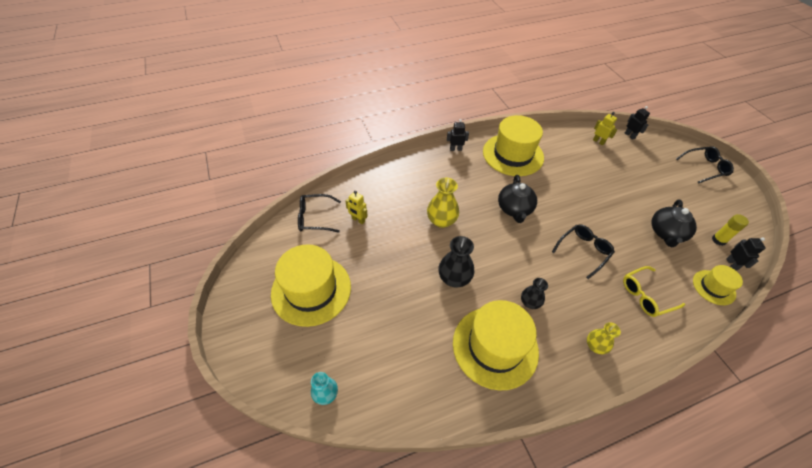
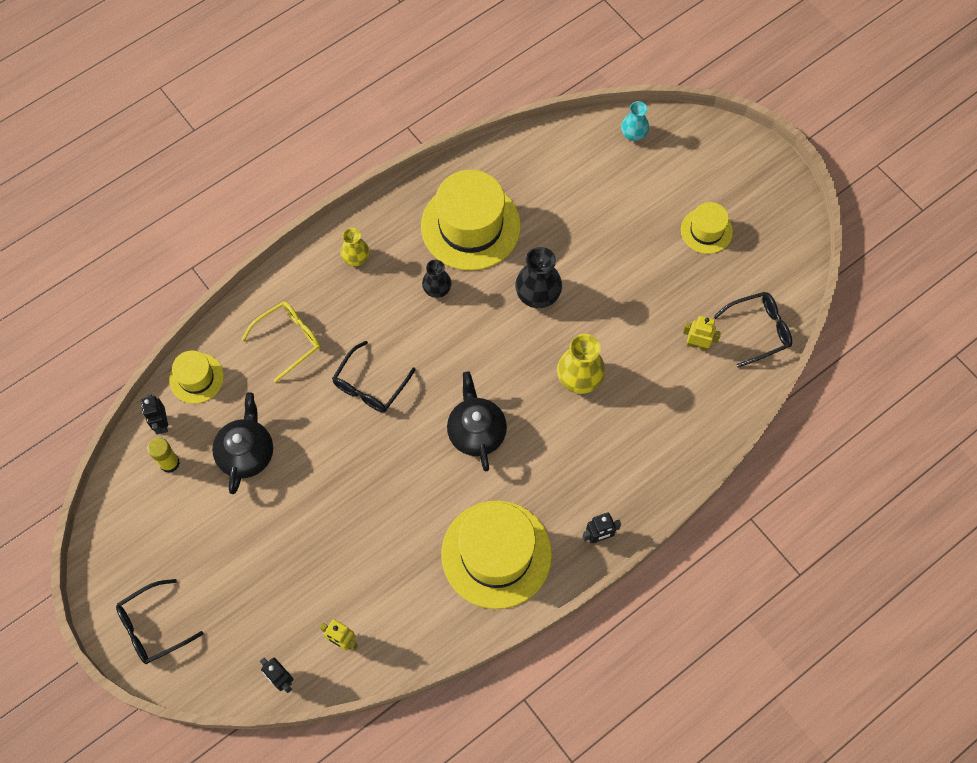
camera: 165 degrees right, 15 degrees up
yellow hat [271,244,351,327] -> yellow hat [681,202,733,254], size x0.52

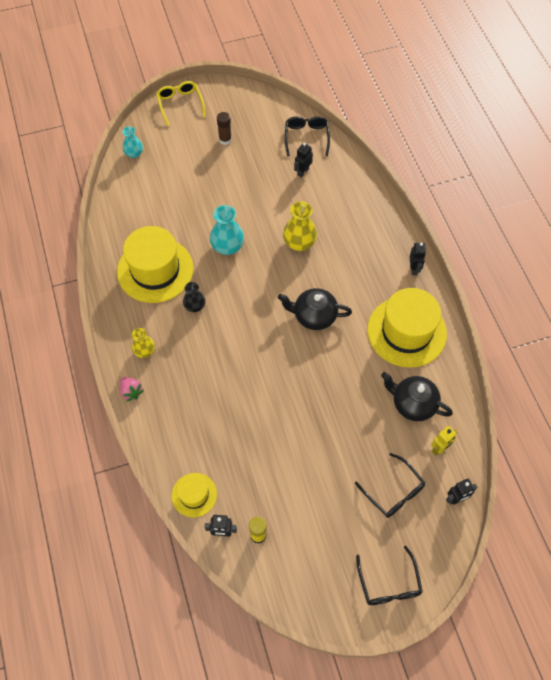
camera: 70 degrees left, 5 degrees down
black teapot [212,392,273,494] -> black teapot moved to [381,372,453,421]
yellow glasses [241,301,321,383] -> yellow glasses moved to [156,81,206,126]
black glasses [332,341,416,412] -> black glasses moved to [355,453,426,518]
black vase [515,247,562,308] -> turquoise vase [210,205,244,255]
yellow hat [681,202,733,254] -> brown glue stick [217,112,232,145]
yellow robot [683,316,721,351] -> black robot [294,143,313,177]
none -> pink strawberry [120,377,144,402]

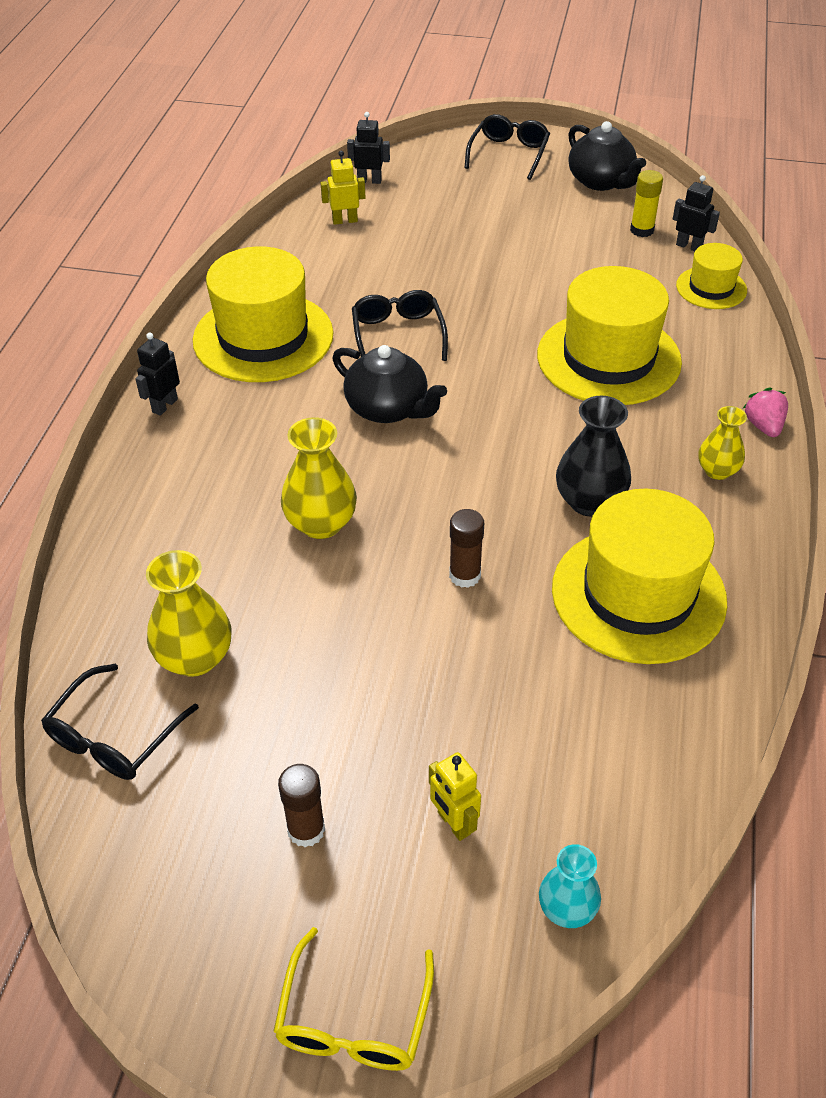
camera: 150 degrees left, 15 degrees down
black vase [183,282,205,312] -> black vase [556,396,631,517], size x1.59
turquoise vase [210,205,244,255] -> brown glue stick [449,509,484,588]
black robot [294,143,313,177] -> yellow vase [146,550,231,677]
black glasses [355,453,426,518] -> black glasses moved to [352,290,448,361]
black teapot [381,372,453,421] -> black teapot moved to [568,121,646,191]
none -> yellow robot [429,752,481,841]
none -> yellow hat [537,266,682,405]

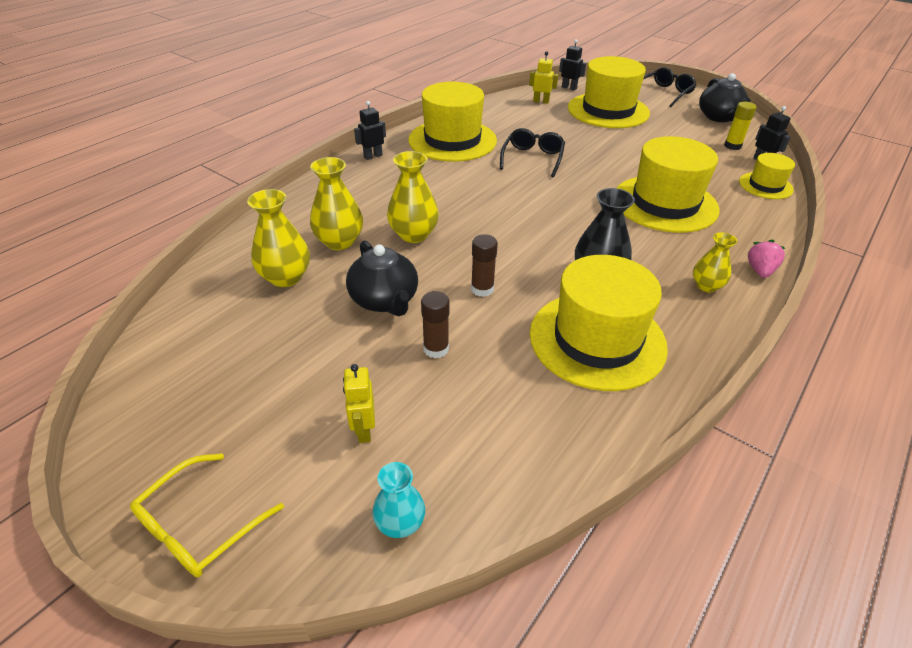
camera: 25 degrees right, 5 degrees down
black glasses [41,664,199,780] -> none
brown glue stick [278,764,325,847] -> brown glue stick moved to [421,291,449,358]
black teapot [332,345,447,423] -> black teapot moved to [346,240,418,316]
none -> yellow vase [310,157,363,250]
none -> yellow hat [568,56,650,128]

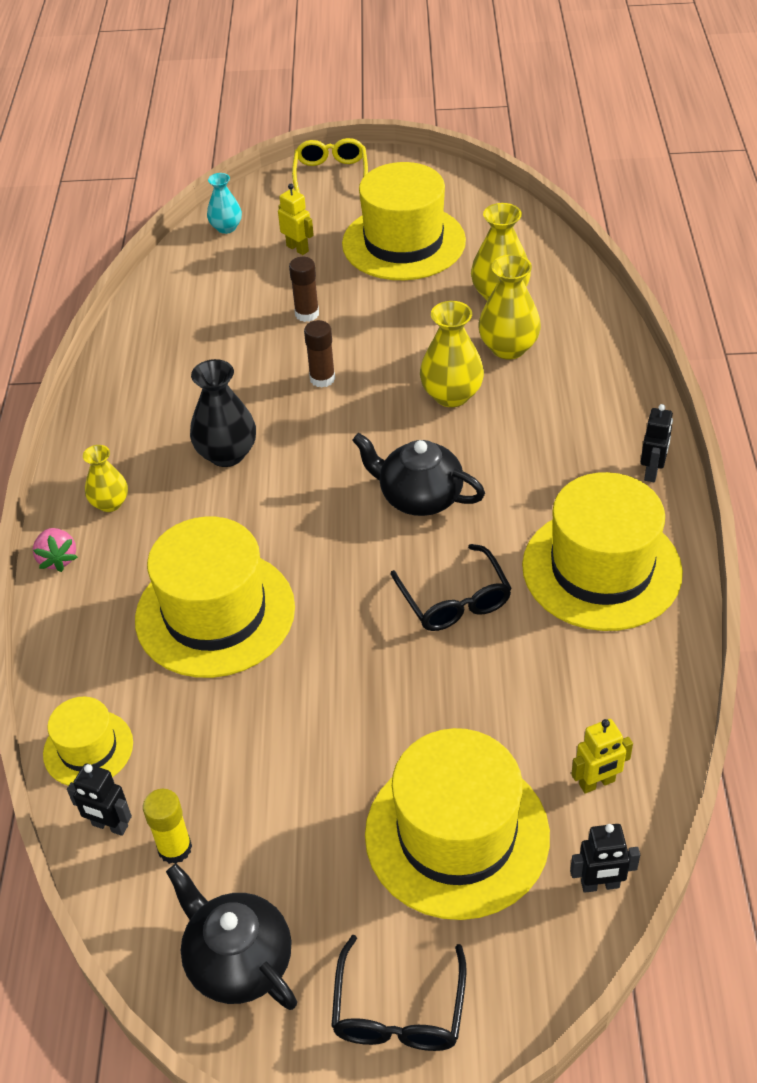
camera: 145 degrees right, 5 degrees up
black teapot [346,240,418,316] -> black teapot moved to [352,433,485,516]
yellow hat [530,255,668,391] -> yellow hat moved to [342,162,466,280]

